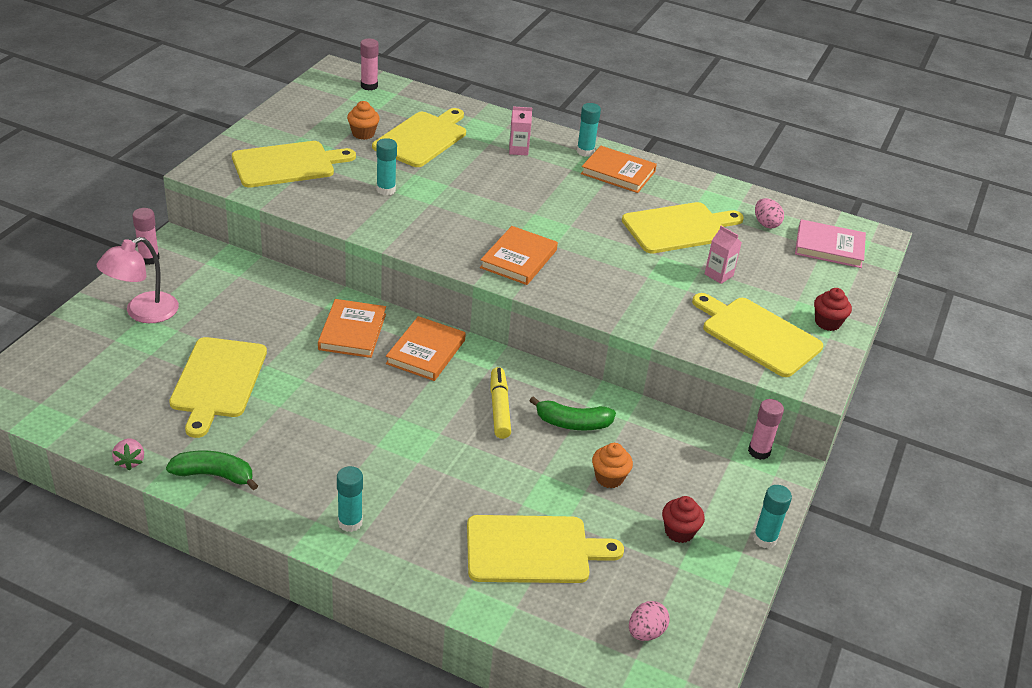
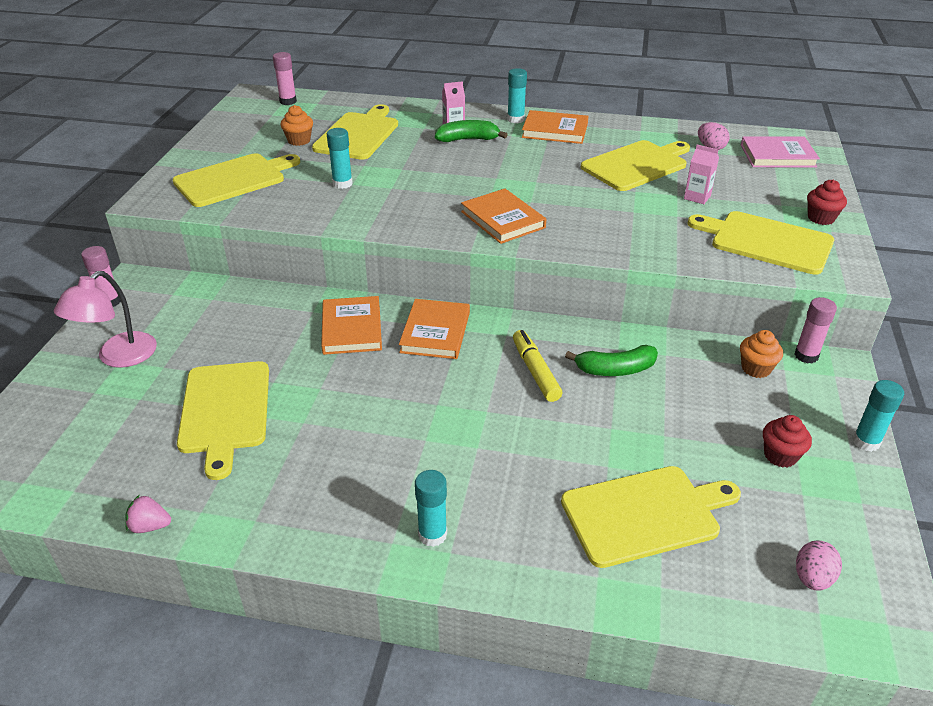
camera: 10 degrees left, 0 degrees up
pink strawberry [112,438,144,471] -> pink strawberry turned 120 degrees clockwise [125,495,171,533]
green banana [166,451,258,490] -> green banana moved to [435,120,508,142]
orange book [480,226,558,285] -> orange book turned 45 degrees counterclockwise [461,189,546,244]
orange cupcake [592,443,633,488] -> orange cupcake moved to [740,330,783,378]

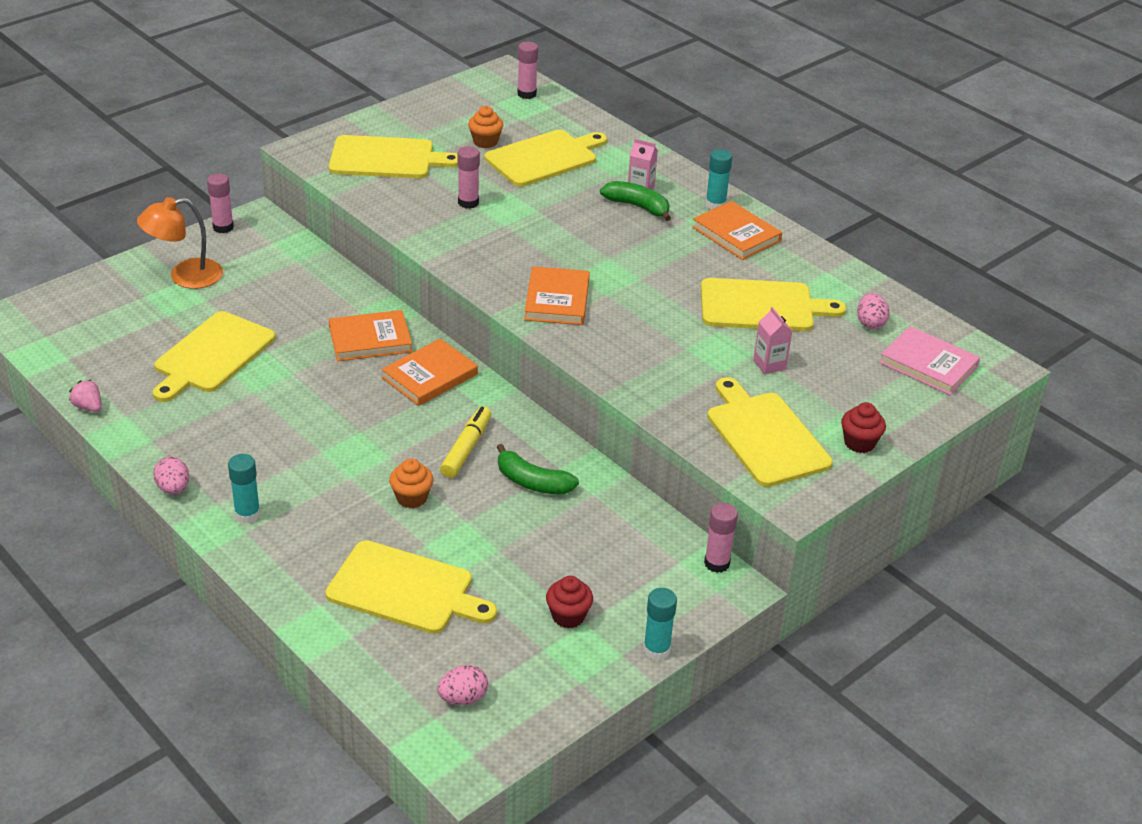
camera: 35 degrees right, 0 degrees up
pink lamp [54,271,157,368] -> orange lamp [137,197,223,289]
orange book [321,296,382,355] -> orange book turned 45 degrees clockwise [329,310,412,361]
turquoise glue stick [327,128,353,189] -> pink glue stick [457,146,480,209]
orange cupcake [740,330,783,378] -> orange cupcake moved to [389,458,434,508]
none -> pink egg [153,457,189,495]

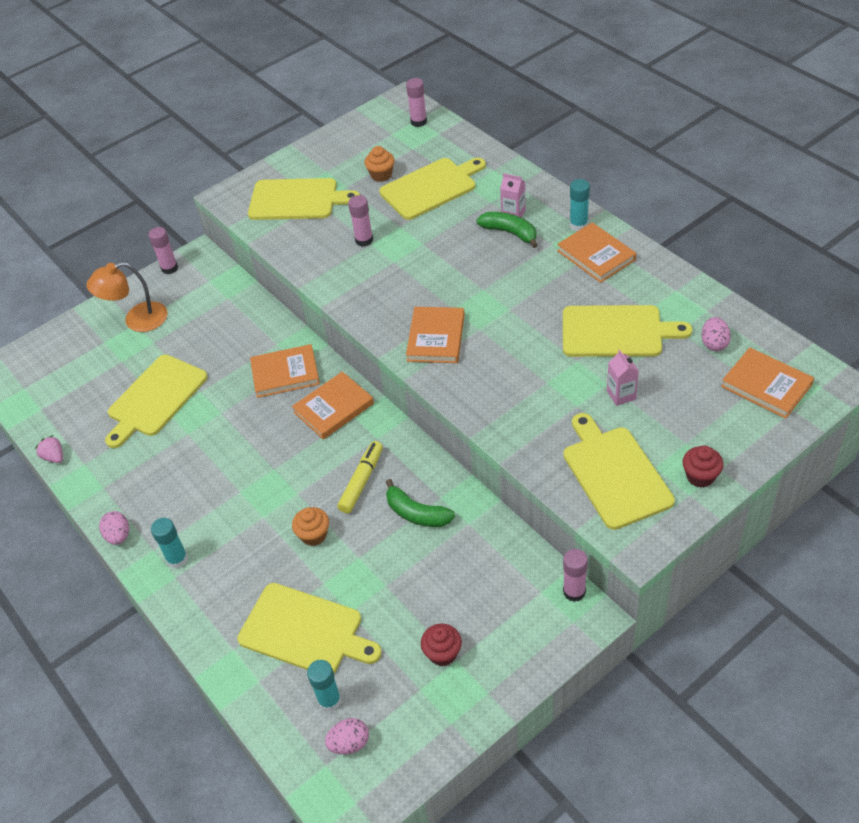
camera: 10 degrees right, 10 degrees up
turquoise glue stick [643,588,677,661] -> turquoise glue stick moved to [307,660,341,712]
pink book [879,326,980,395] -> orange book [721,347,814,419]

